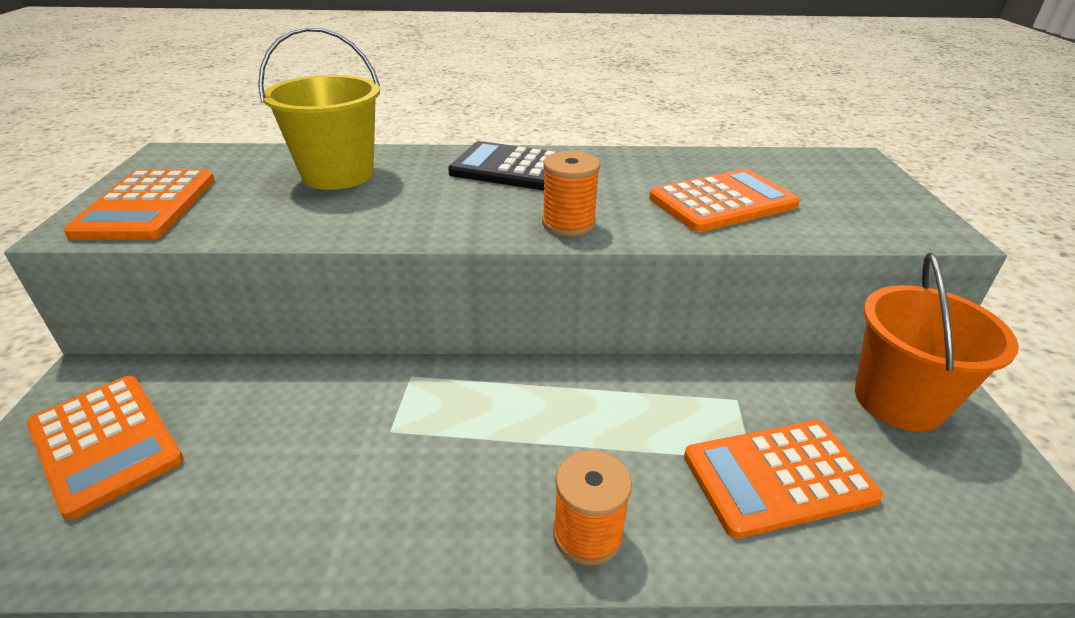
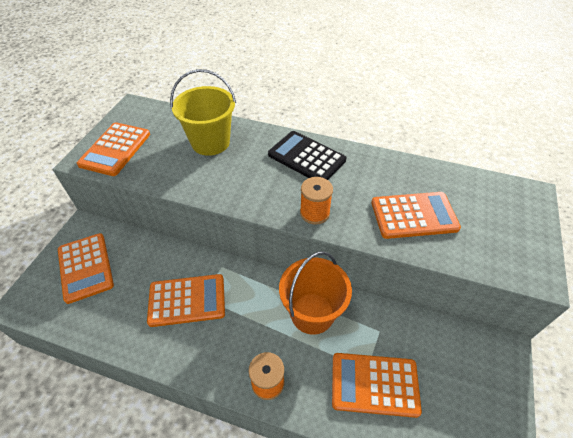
camera: 20 degrees right, 15 degrees up
orange bucket [855,253,1019,432] -> orange bucket moved to [279,251,352,335]
none -> orange calculator [147,274,225,327]

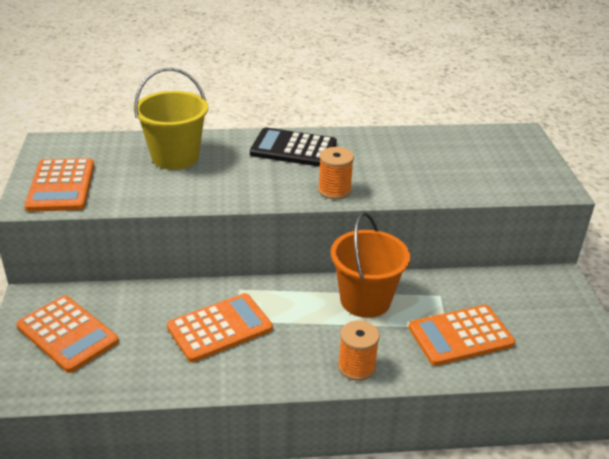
camera: 25 degrees left, 15 degrees down
orange calculator [371,192,461,239] -> none

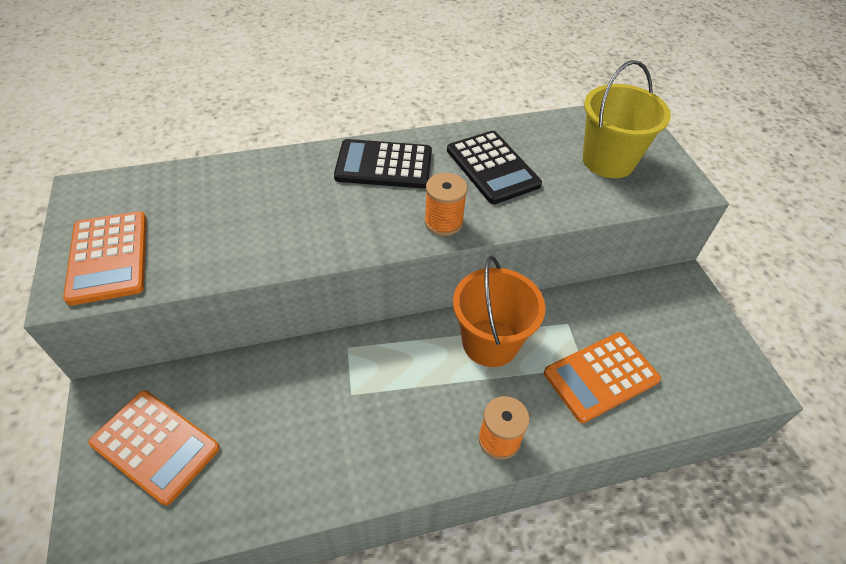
camera: 10 degrees left, 15 degrees up
yellow bucket [134,68,208,170] -> yellow bucket moved to [583,60,671,178]
orange calculator [167,293,273,362] -> none
none -> black calculator [447,131,542,204]

